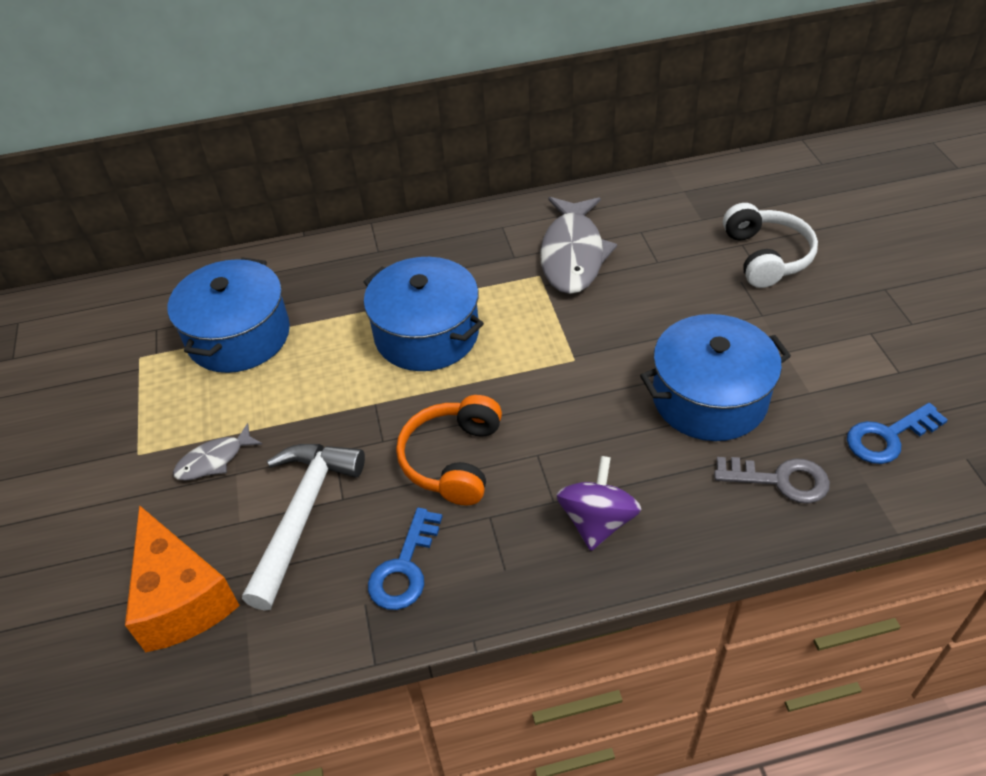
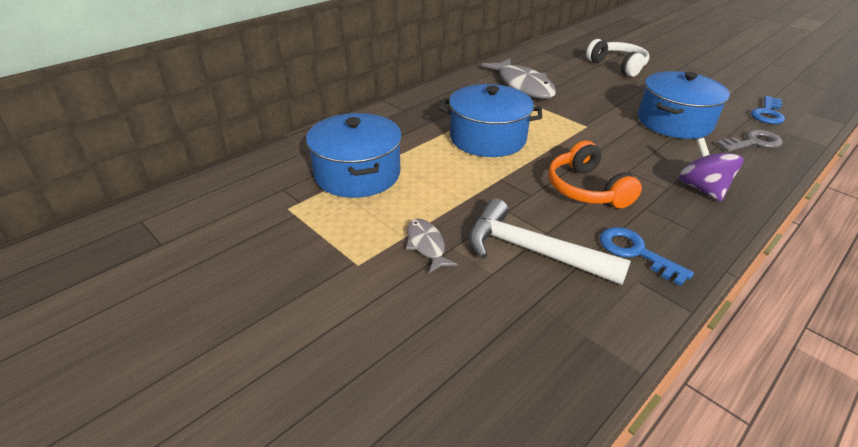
camera: 35 degrees left, 10 degrees down
orange cheese [125,505,240,652] -> none
grey fish [173,423,263,480] -> grey fish turned 135 degrees clockwise [406,219,458,273]
white hammer [242,444,365,611] -> white hammer turned 45 degrees counterclockwise [469,198,631,285]
blue key [368,508,442,610] -> blue key turned 150 degrees clockwise [600,227,694,286]

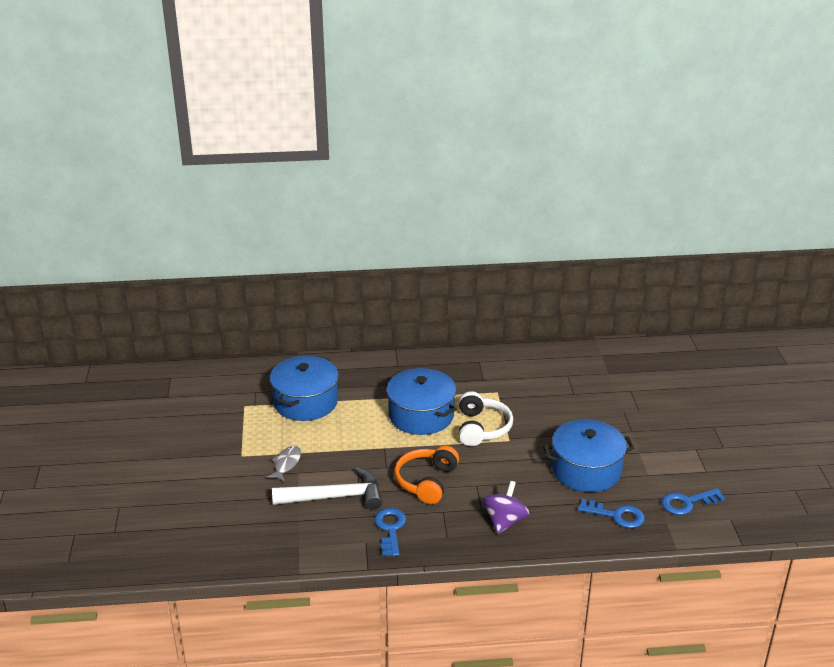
camera: 40 degrees right, 5 degrees down
white hammer [469,198,631,285] -> white hammer turned 105 degrees clockwise [272,467,382,510]
grey fish [482,58,556,99] -> none
white headphones [586,39,650,77] -> white headphones moved to [459,391,513,446]
grey key [716,130,783,152] -> blue key [578,499,645,528]

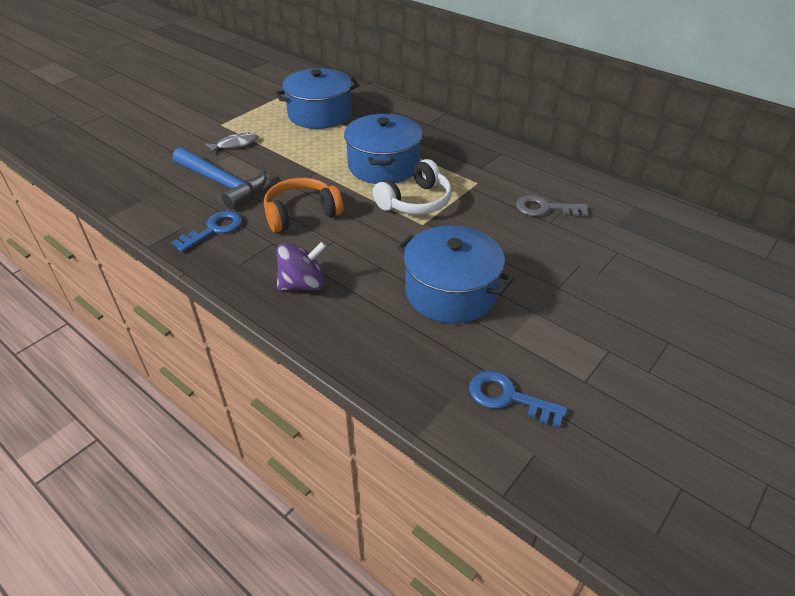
camera: 45 degrees right, 10 degrees up
white hammer [272,467,382,510] -> blue hammer [173,147,267,209]
blue key [578,499,645,528] -> none
none -> grey key [516,195,588,217]

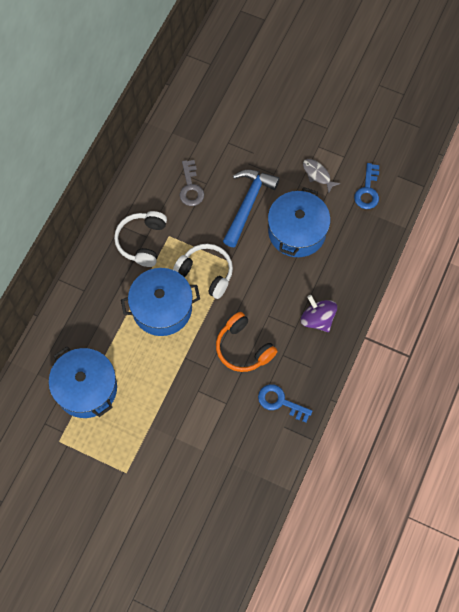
camera: 105 degrees left, 25 degrees up
blue hammer [173,147,267,209] -> blue hammer moved to [223,170,279,247]
grey fish [205,133,258,154] -> grey fish moved to [303,159,340,193]
none -> white headphones [114,211,167,267]

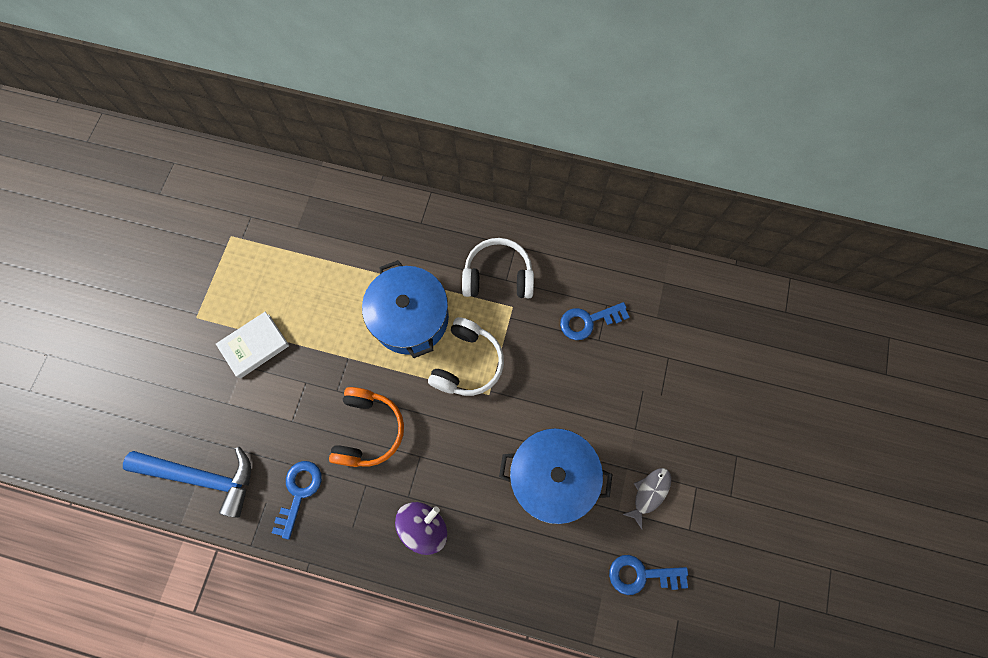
camera: 80 degrees right, 5 degrees up
blue pot [49,347,117,418] -> none
grey key [179,160,204,206] -> blue key [560,302,630,340]
orange headphones [216,312,278,372] -> orange headphones turned 150 degrees clockwise [329,387,404,467]
blue hammer [223,170,279,247] -> blue hammer moved to [123,447,251,518]
none -> white book [216,312,289,378]

